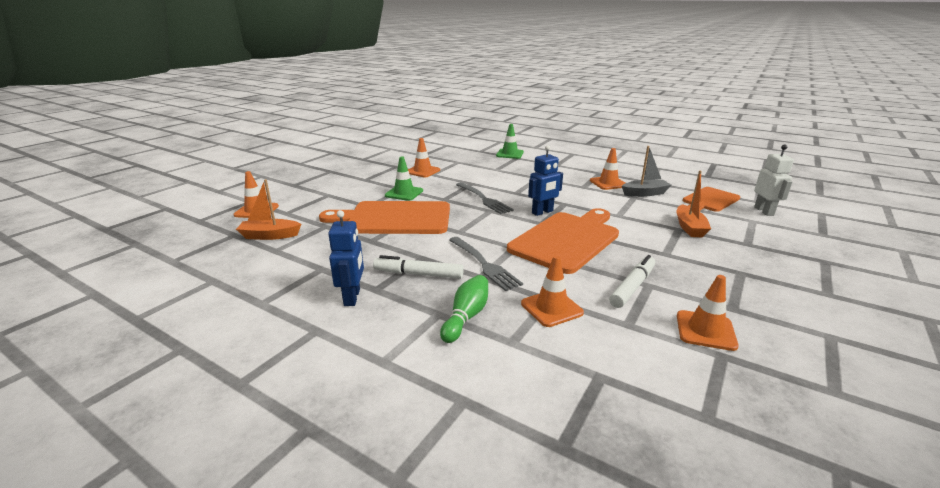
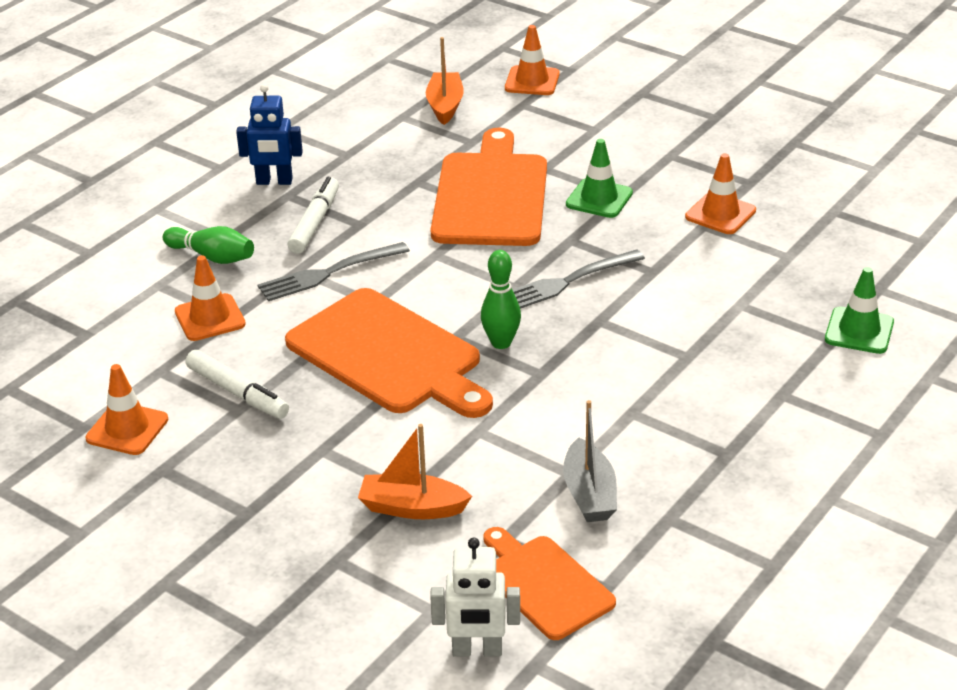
camera: 95 degrees right, 10 degrees up
blue robot [528,145,563,216] -> green bowling pin [481,250,521,349]
orange traffic cone [590,148,625,190] -> none

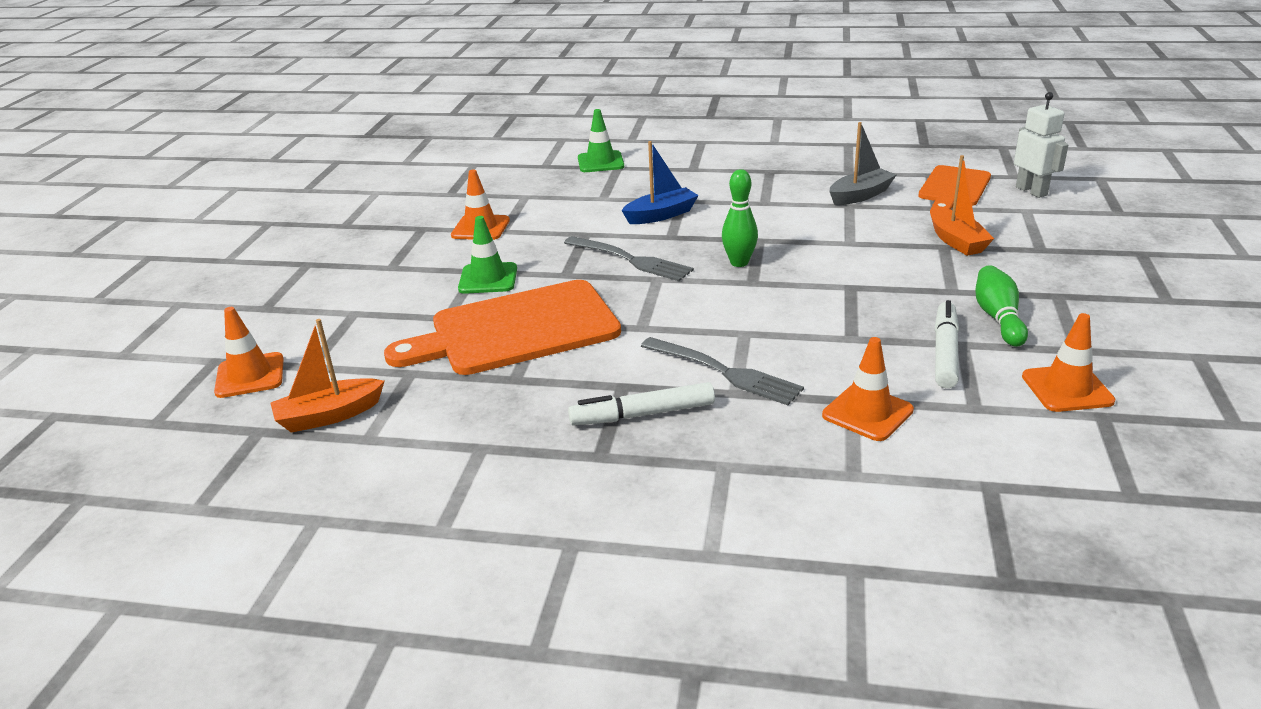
camera: 115 degrees left, 5 degrees down
green bowling pin [163,226,254,264] -> green bowling pin moved to [975,265,1028,347]
blue robot [236,84,303,185] -> none
orange cutting board [285,288,493,418] -> none
none -> blue boat [621,141,699,224]

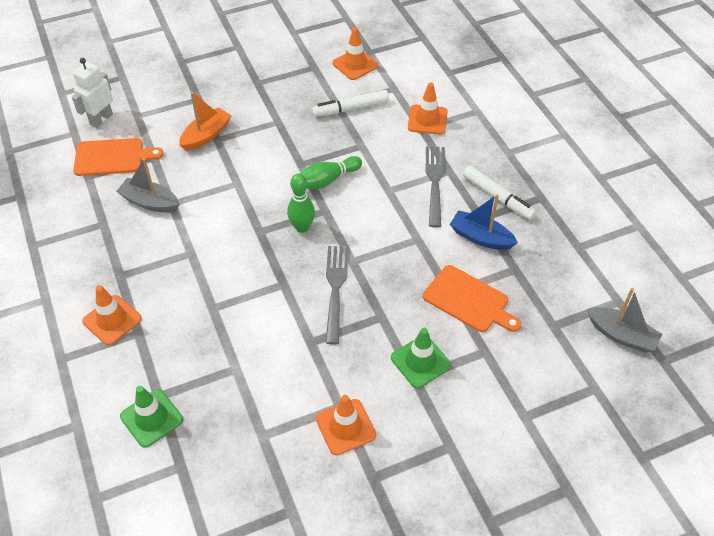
camera: 125 degrees left, 20 degrees up
orange traffic cone [214,307,284,398] -> orange traffic cone moved to [82,285,142,345]
orange boat [270,319,384,433] -> grey boat [587,288,663,353]
orange cutting board [384,280,621,375] -> orange cutting board [423,265,521,332], size x0.59
blue boat [621,141,699,224] -> blue boat moved to [450,194,518,250]
green bowling pin [975,265,1028,347] -> green bowling pin moved to [300,156,362,189]

